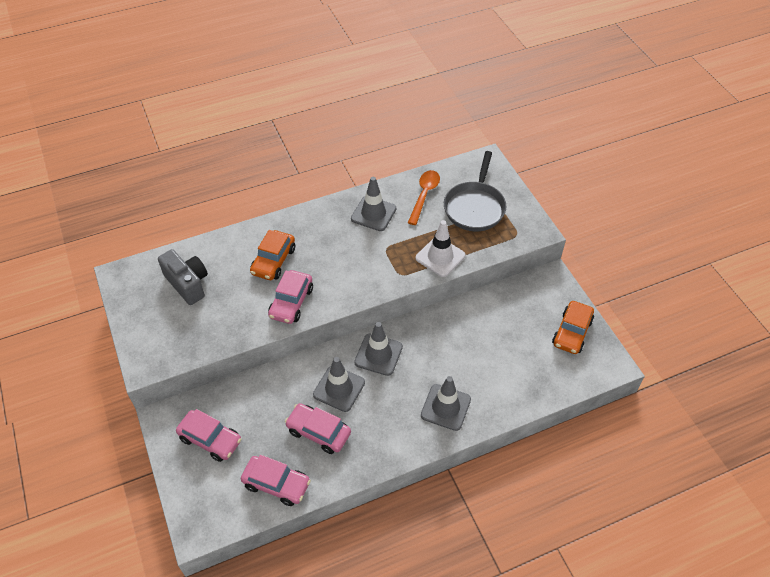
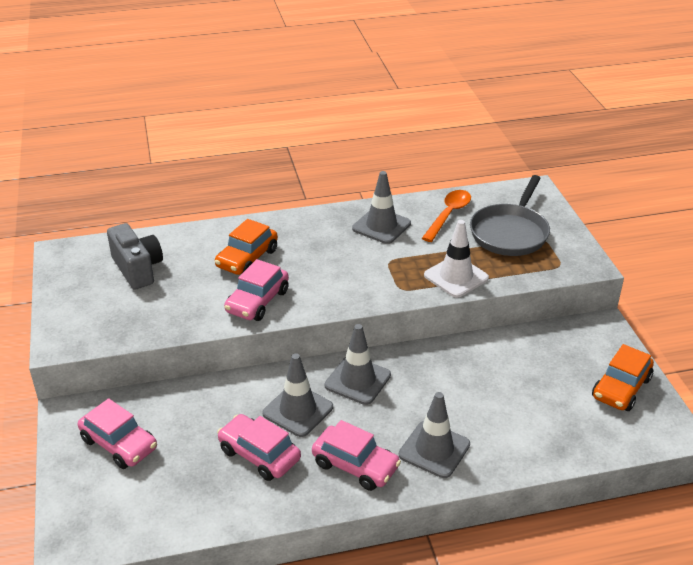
camera: 10 degrees right, 15 degrees down
pink car [241,455,311,506] -> pink car moved to [312,420,401,491]

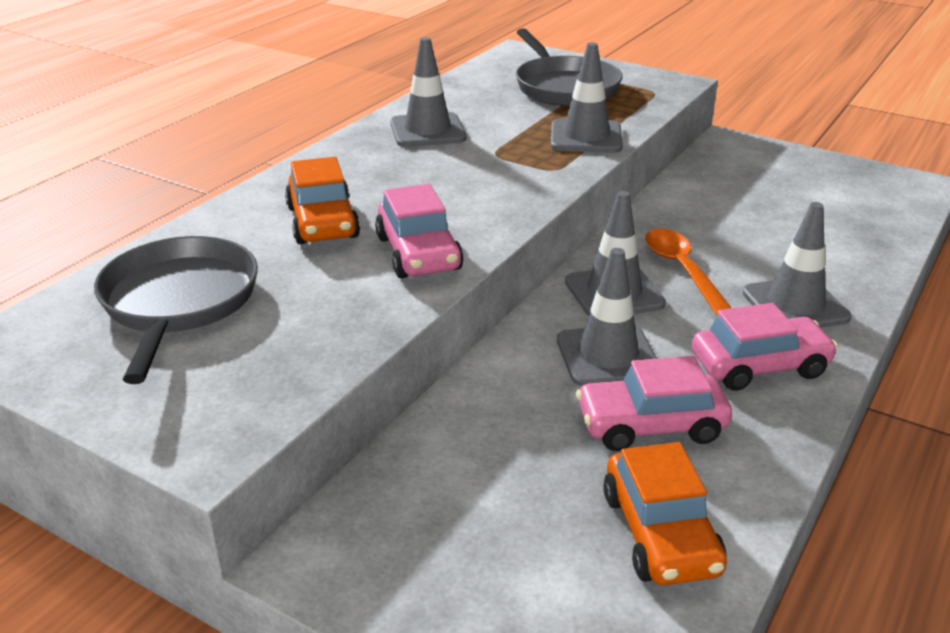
camera: 45 degrees left, 5 degrees down
pink car [78,398,157,469] -> none
grey camera [107,223,163,290] -> grey pan [94,236,258,384]
orange spoon [422,190,471,242] -> orange spoon moved to [645,228,732,316]
white traffic cone [424,220,489,298] -> grey traffic cone [551,42,623,153]
orange car [592,344,654,411] -> orange car moved to [603,442,727,585]

